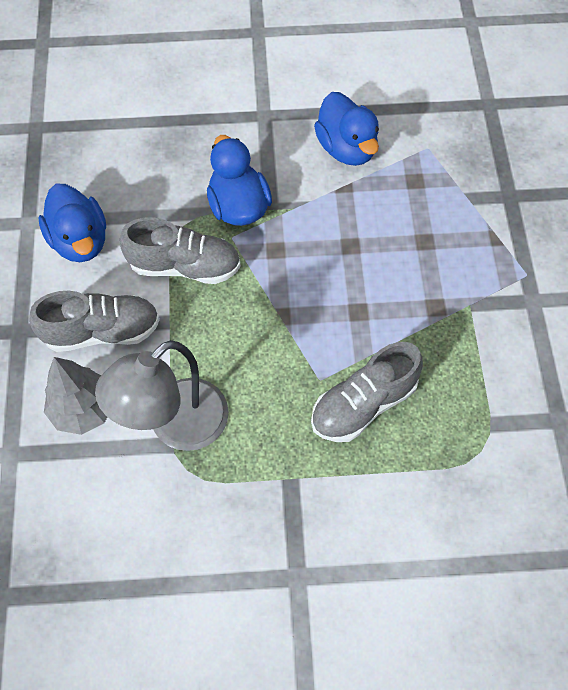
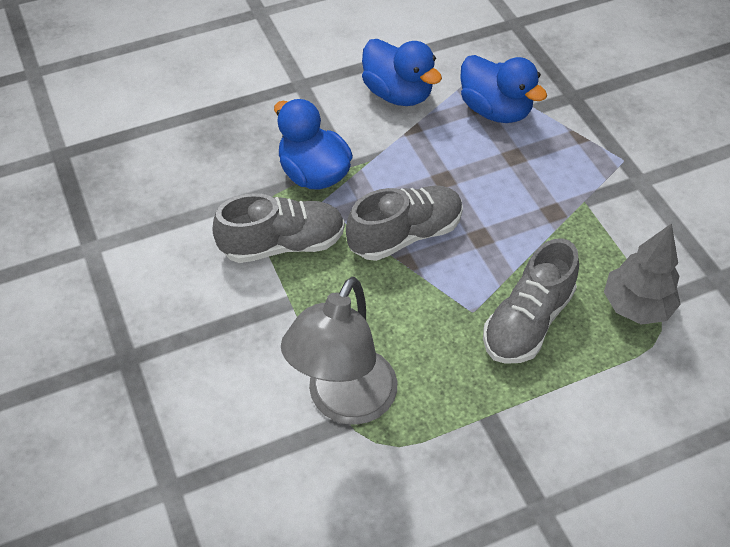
camera: 20 degrees left, 10 degrees down
grey shoe [29,291,160,352] -> grey shoe moved to [346,186,463,261]
blue duck [39,184,106,262] -> blue duck moved to [460,55,547,123]
grey tree [44,357,107,435] -> grey tree moved to [604,223,681,325]

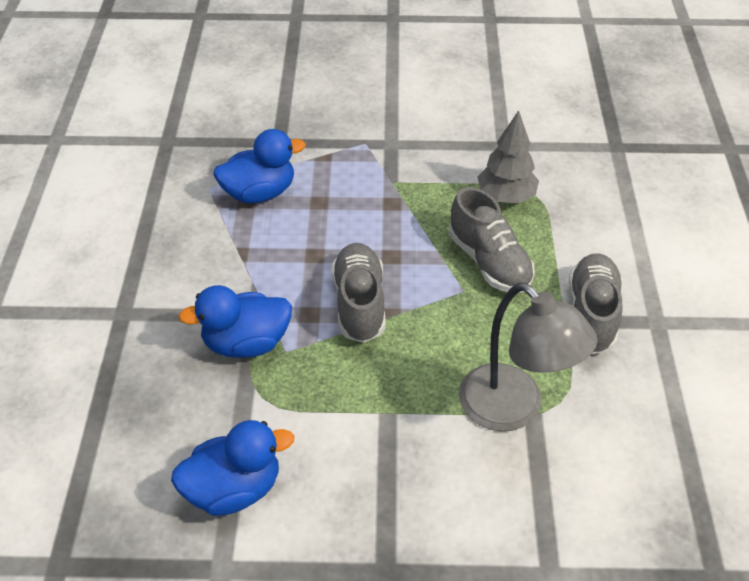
camera: 65 degrees left, 5 degrees down
grey shoe [212,193,345,263] -> grey shoe moved to [569,253,622,354]
blue duck [362,39,442,106] -> blue duck moved to [171,420,294,516]

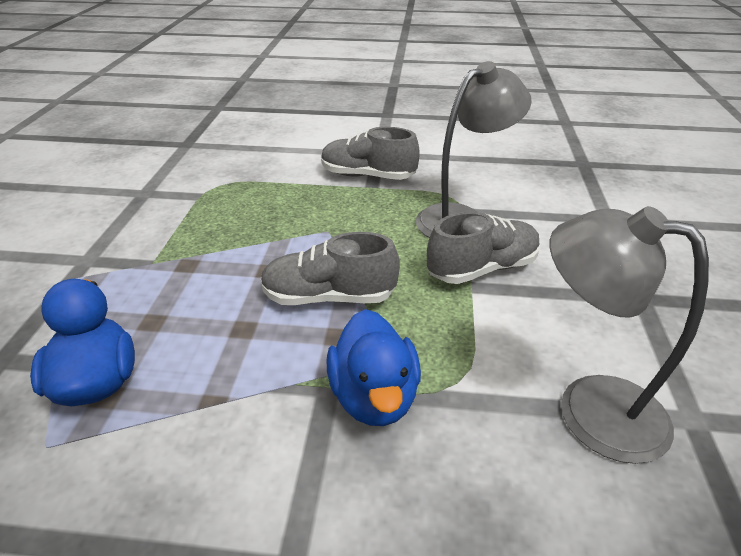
camera: 85 degrees left, 10 degrees down
blue duck [171,420,294,516] -> grey lamp [550,206,709,464]
grey shoe [449,187,535,293] -> grey shoe moved to [427,212,541,284]
grey tree [478,110,539,203] -> none

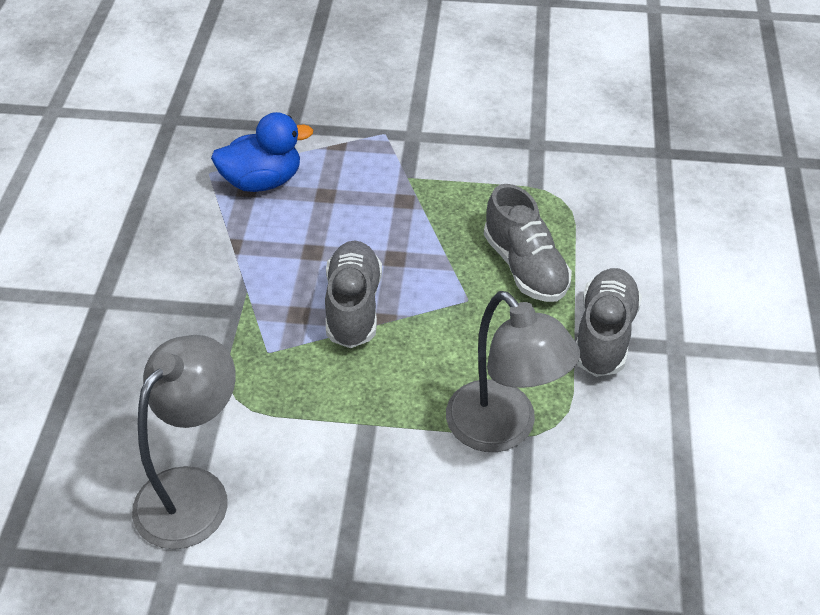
camera: 90 degrees right, 10 degrees up
blue duck [327,309,421,426] -> none
grey shoe [427,212,541,284] -> grey shoe moved to [484,184,572,302]

